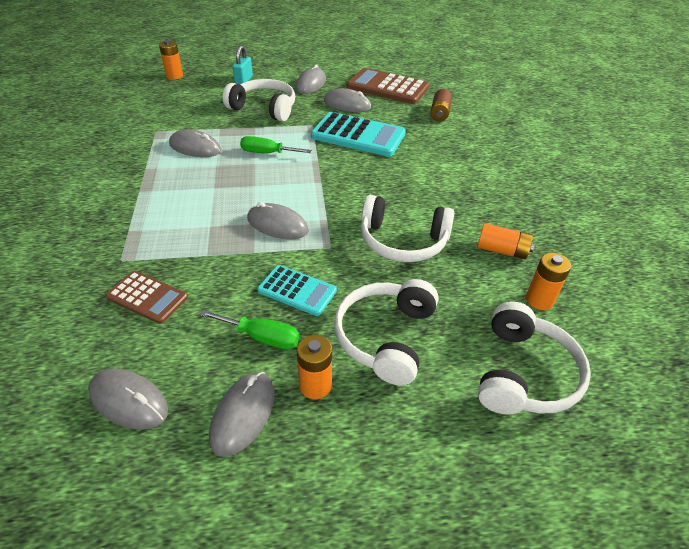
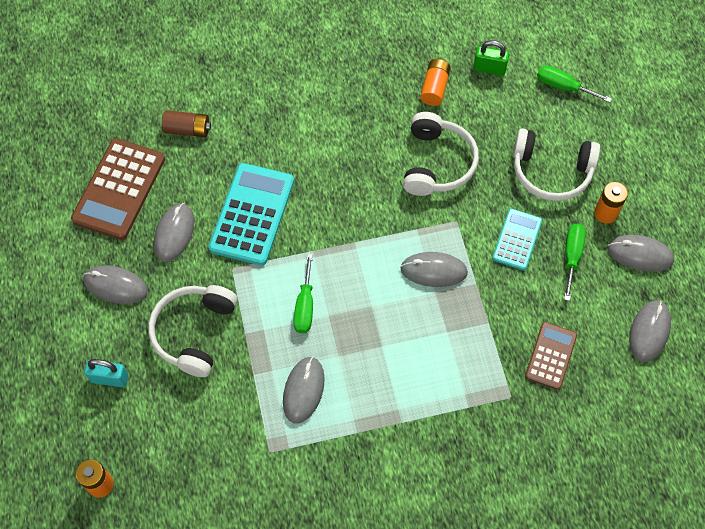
camera: 95 degrees left, 20 degrees up
grey mouse [247,202,309,239] -> grey mouse turned 75 degrees clockwise [400,252,468,287]
white headphones [478,301,591,415] -> green screwdriver [537,65,612,103]
orange battery [526,253,571,310] -> green padlock [473,40,509,76]

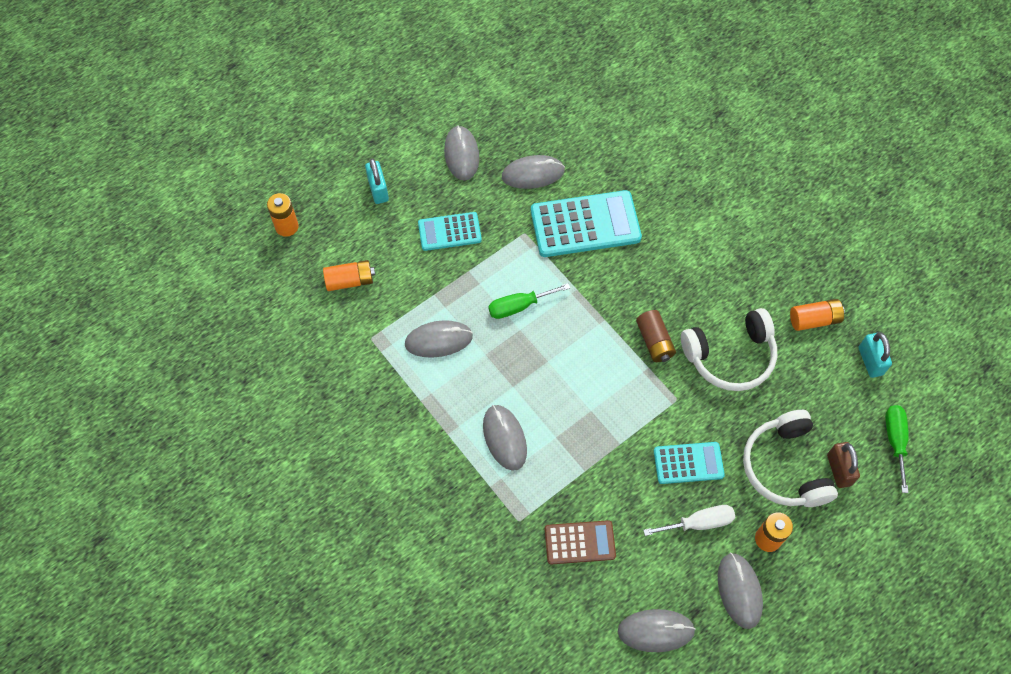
camera: 65 degrees right, 0 degrees up
brown calculator [71,138,165,240] -> none
white headphones [148,285,237,377] -> turquoise calculator [418,212,482,251]
brown battery [162,110,211,137] -> brown battery moved to [636,310,676,362]
grey mouse [400,252,468,287] -> grey mouse moved to [483,405,527,471]
green padlock [473,40,509,76] -> turquoise padlock [859,332,892,378]
green screwdriver [564,224,586,301] -> white screwdriver [643,505,735,536]
none -> orange battery [323,260,375,291]
none -> brown padlock [827,442,860,488]

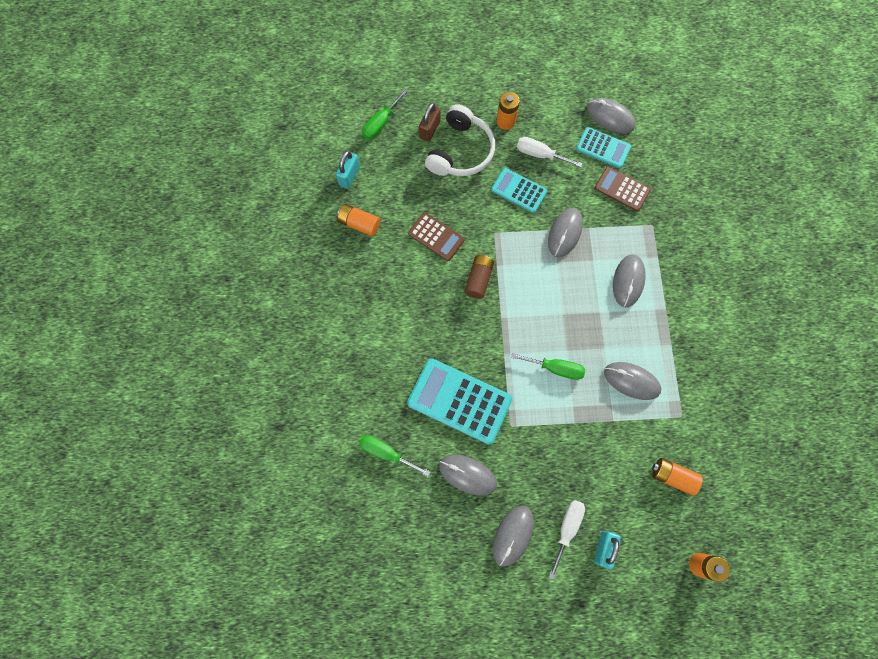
camera: 145 degrees left, 10 degrees up
turquoise calculator [418,212,482,251] -> turquoise calculator moved to [576,127,631,168]
white headphones [681,308,777,391] -> brown calculator [408,212,465,261]
grey mouse [718,553,763,629] -> grey mouse moved to [548,208,583,257]
none -> green screwdriver [359,435,430,477]
none -> white screwdriver [549,500,585,579]

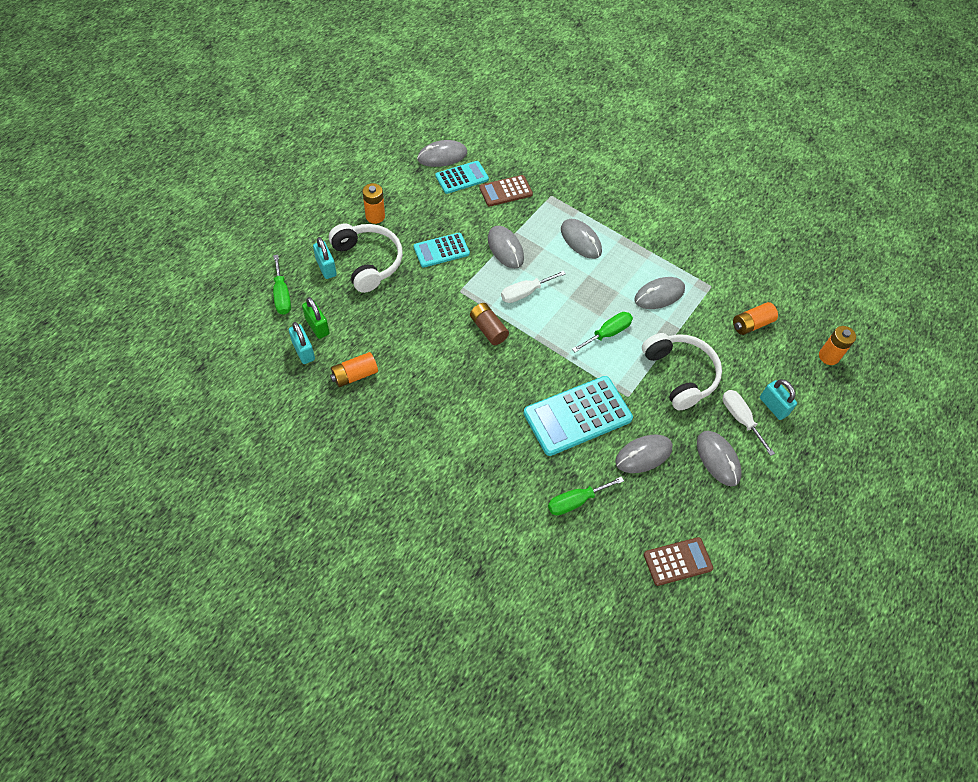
camera: 55 degrees left, 15 degrees down
brown calculator [408,212,465,261] -> brown calculator moved to [644,537,713,586]
brown padlock [419,103,441,142] -> turquoise padlock [313,237,337,279]
white screwdriver [517,137,583,167] -> white screwdriver moved to [501,270,566,303]
none -> green padlock [302,297,330,339]
none -> white headphones [642,333,722,410]

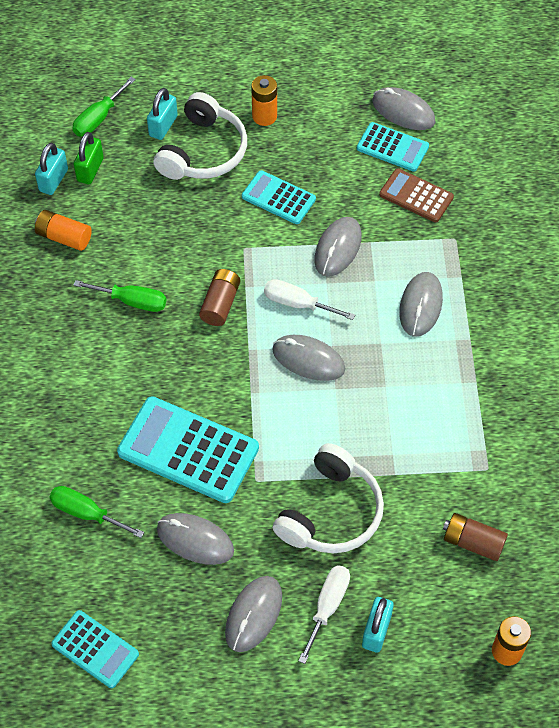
camera: 55 degrees right, 0 degrees up
green screwdriver [572,312,633,352] -> green screwdriver moved to [73,280,166,312]
grey mouse [634,277,685,309] -> grey mouse moved to [272,335,345,381]
brown calculator [644,537,713,586] -> turquoise calculator [51,610,139,688]
orange battery [733,302,778,335] -> brown battery [443,513,508,561]

